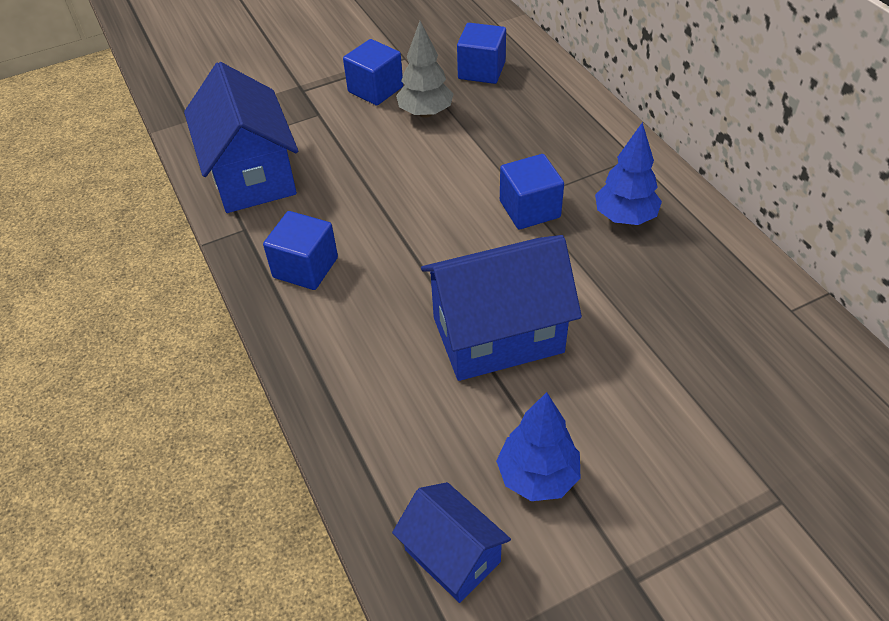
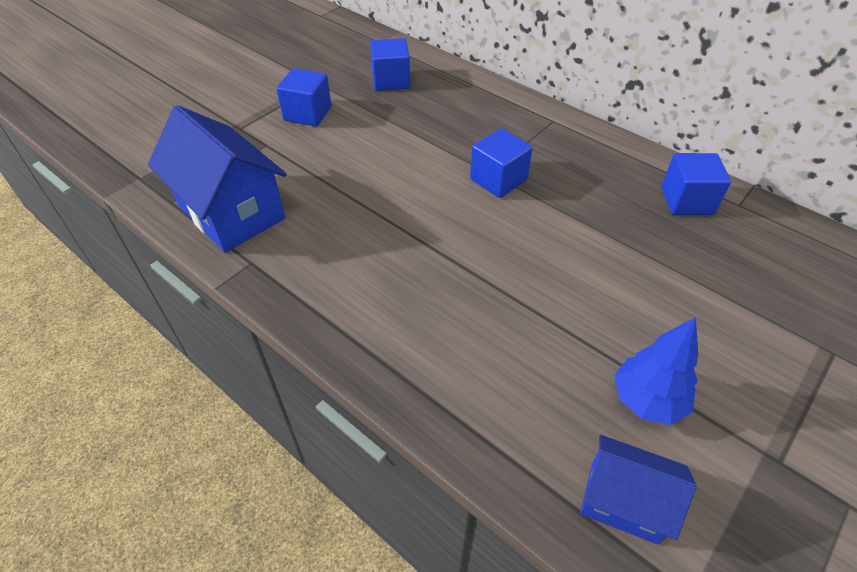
camera: 25 degrees left, 0 degrees up
blue cube [263,211,338,290] -> blue cube moved to [661,153,731,215]
grey tree [396,21,454,118] -> none
blue house [421,235,582,381] -> none
blue tree [595,122,662,225] -> none

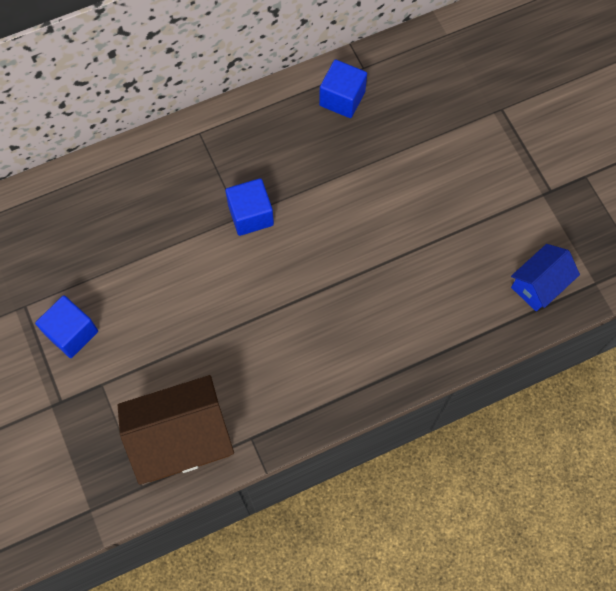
camera: 65 degrees left, 20 degrees up
blue house [148,105,287,253] -> brown house [118,375,234,485]
blue cube [370,38,410,91] -> none
blue tree [614,317,698,425] -> none

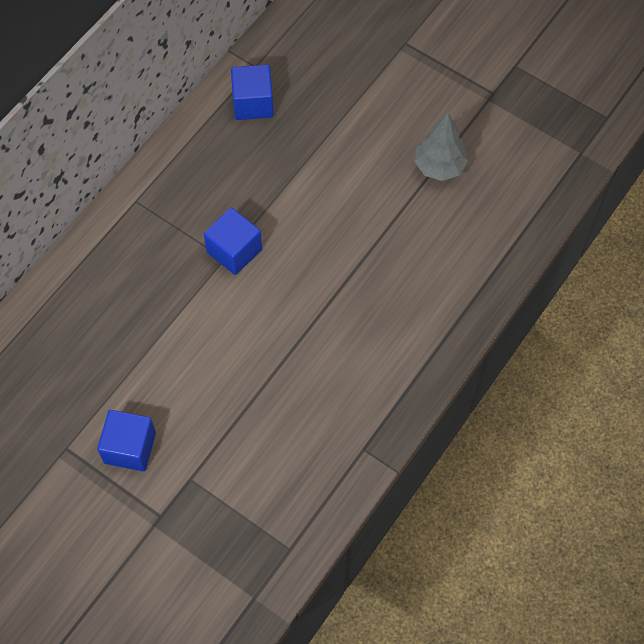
camera: 30 degrees left, 5 degrees down
brown house [118,375,234,485] -> none
blue house [511,244,580,311] -> none
none -> grey tree [414,113,468,181]

